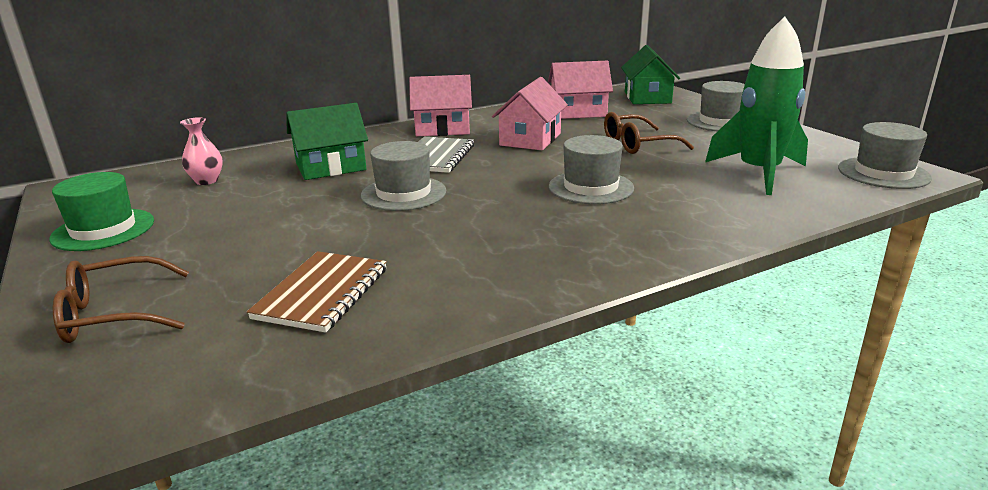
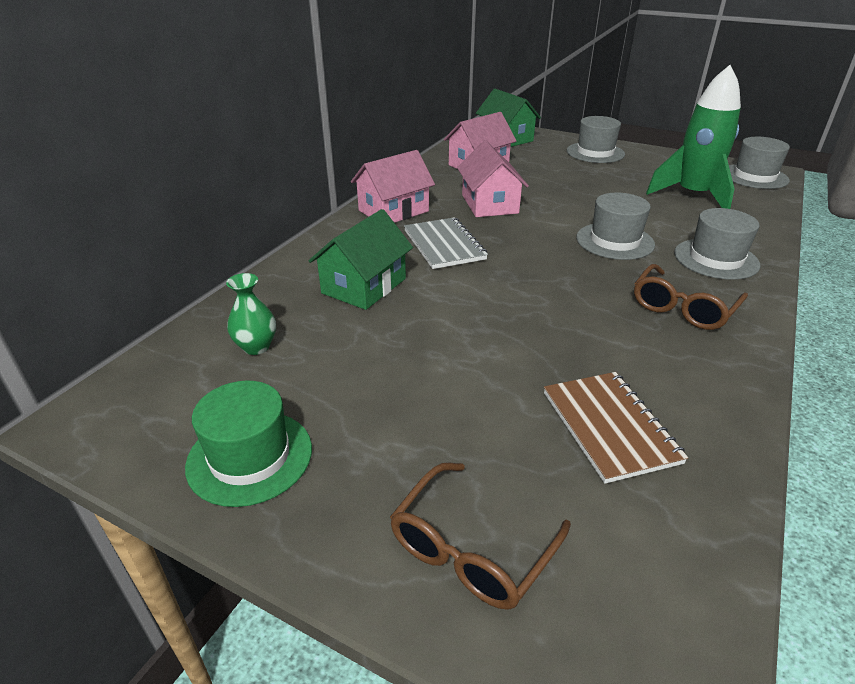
camera: 35 degrees left, 10 degrees up
pink vase [180,117,223,185] -> green vase [226,273,276,355]
grey hat [361,141,446,211] -> grey hat moved to [674,208,760,280]
brown glasses [604,112,694,154] -> brown glasses moved to [634,264,748,330]

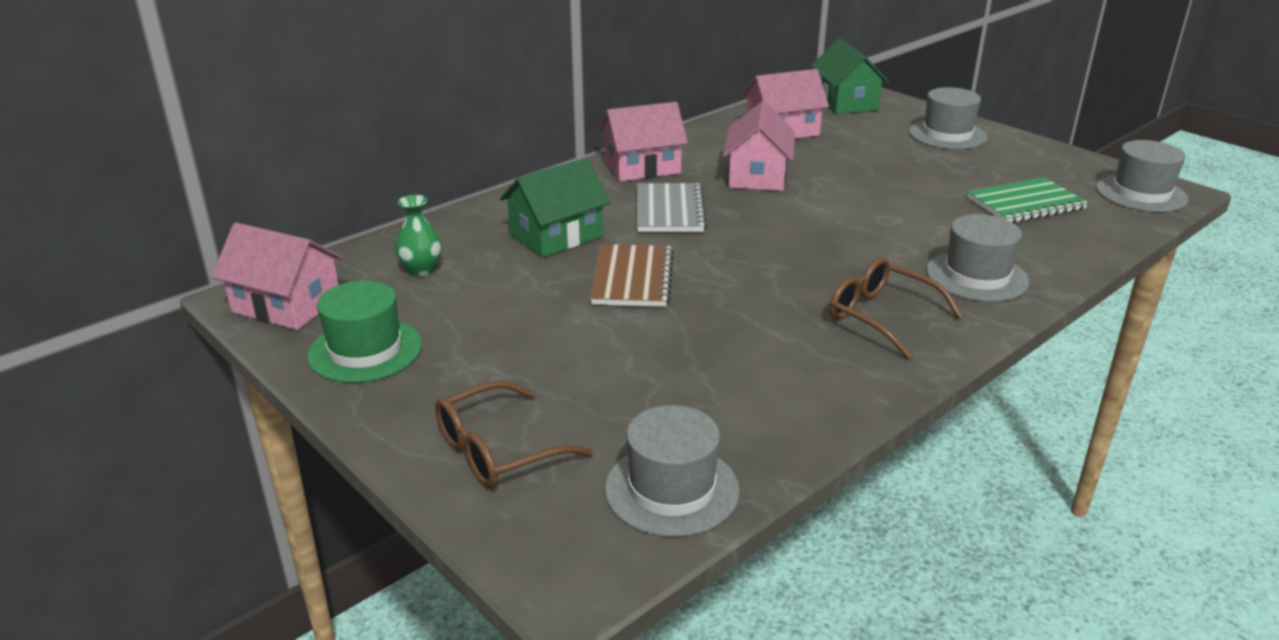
camera: 20 degrees right, 5 degrees down
brown notebook [544,372,688,484] -> brown notebook moved to [590,244,674,307]
grey hat [576,193,655,260] -> grey hat moved to [605,405,740,537]
brown glasses [634,264,748,330] -> brown glasses turned 75 degrees clockwise [829,257,963,359]
green rocket [646,65,741,209] -> green notebook [967,177,1088,223]
none -> pink house [212,223,343,330]

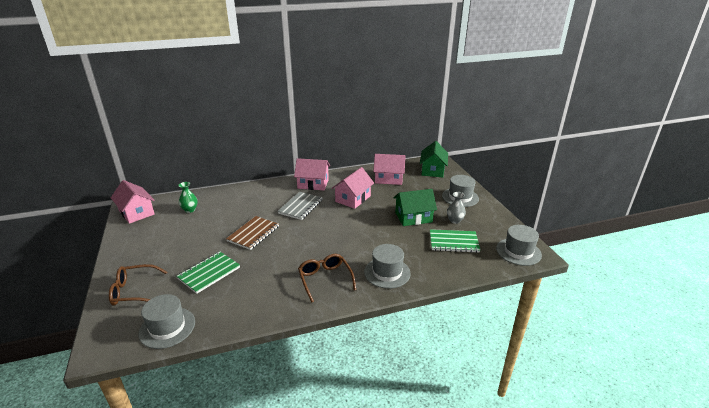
camera: 25 degrees right, 0 degrees up
green hat [307,281,422,383] -> none
green house [500,158,611,257] -> green house moved to [394,189,437,226]
none -> green notebook [177,252,240,294]
none -> grey vase [447,192,466,224]

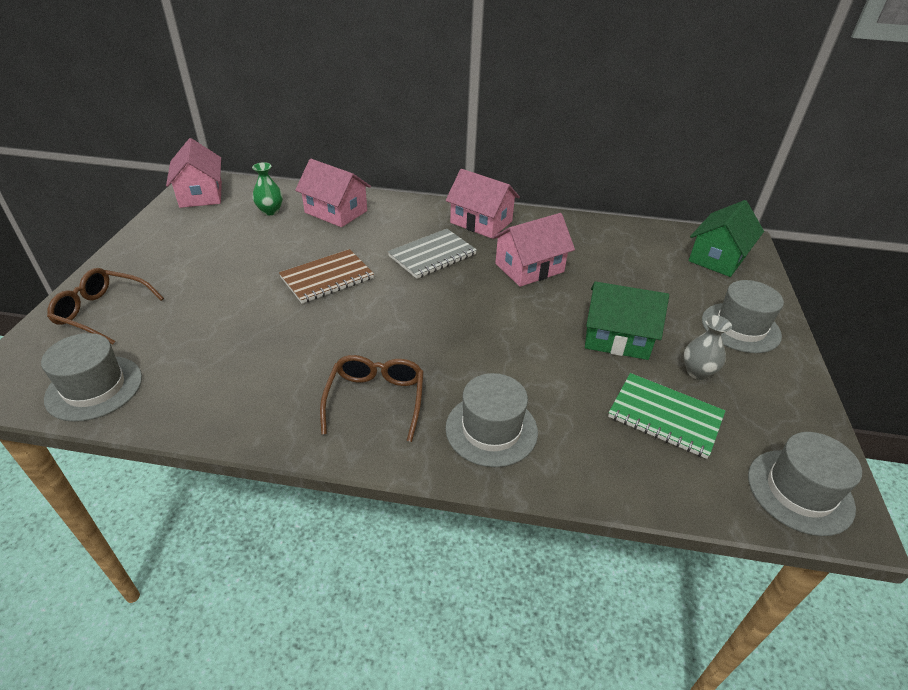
camera: 25 degrees right, 10 degrees up
green notebook [177,252,240,294] -> none
pink house [373,154,406,185] -> pink house moved to [295,159,371,227]

